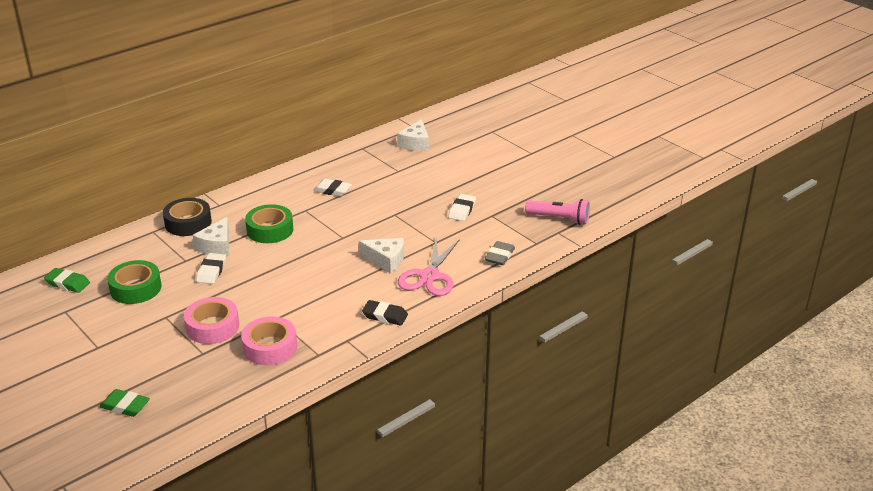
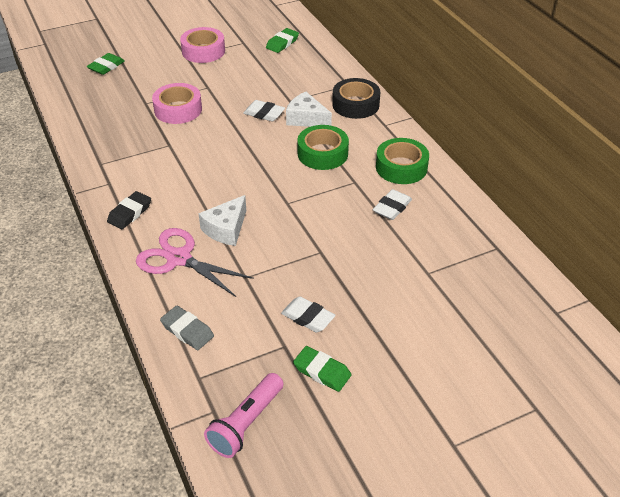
camera: 105 degrees right, 10 degrees up
green tape [107,260,162,304] -> green tape moved to [376,138,429,184]
pink tape [241,316,297,365] -> pink tape moved to [180,27,225,63]
white cheese [397,119,429,151] -> none
none -> green eraser [293,346,351,392]

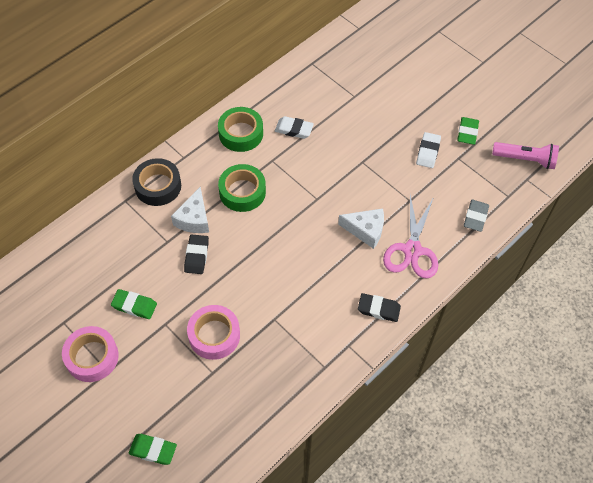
camera: 110 degrees left, 15 degrees up
white eraser [243,100,285,121] -> black eraser [184,235,209,274]
green eraser [266,28,299,53] -> green eraser moved to [111,289,157,319]

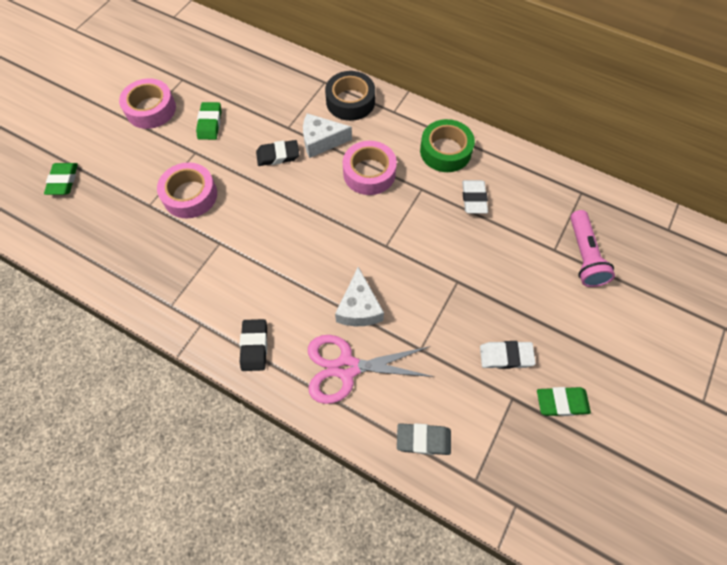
camera: 75 degrees right, 5 degrees up
green tape [218,164,266,212] -> pink tape [343,141,397,195]
pink flashlight [492,142,559,169] -> pink flashlight moved to [570,210,615,287]

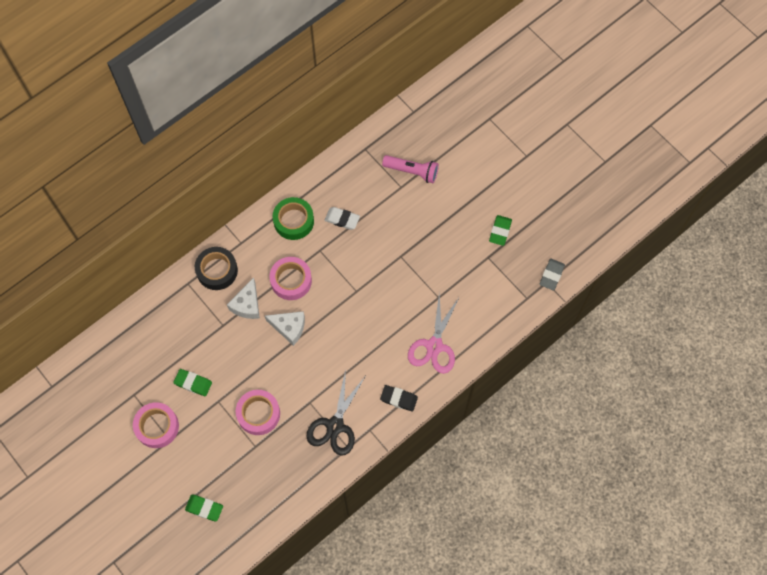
camera: 70 degrees left, 5 degrees up
black eraser [256,140,299,166] -> none
white cheese [335,267,384,326] -> white cheese moved to [265,311,305,346]
grey eraser [397,423,451,455] -> grey eraser moved to [540,259,565,291]
white eraser [480,341,536,369] -> none
none -> black scissors [307,370,365,456]

